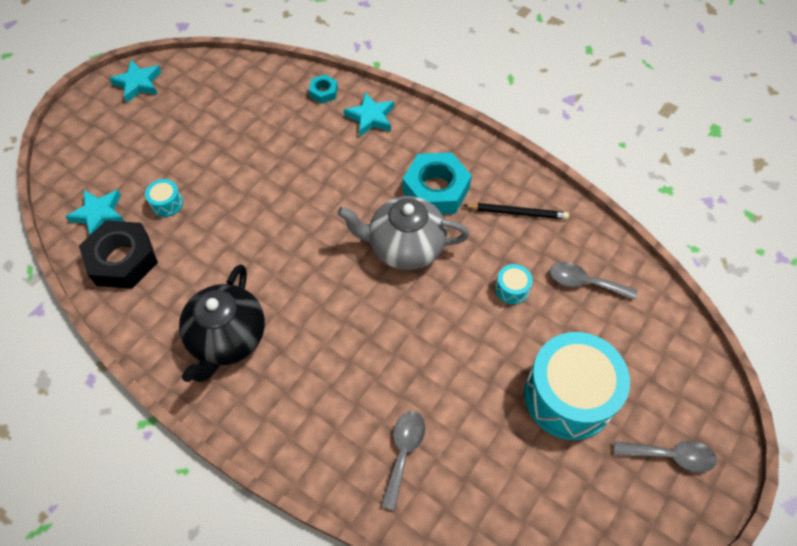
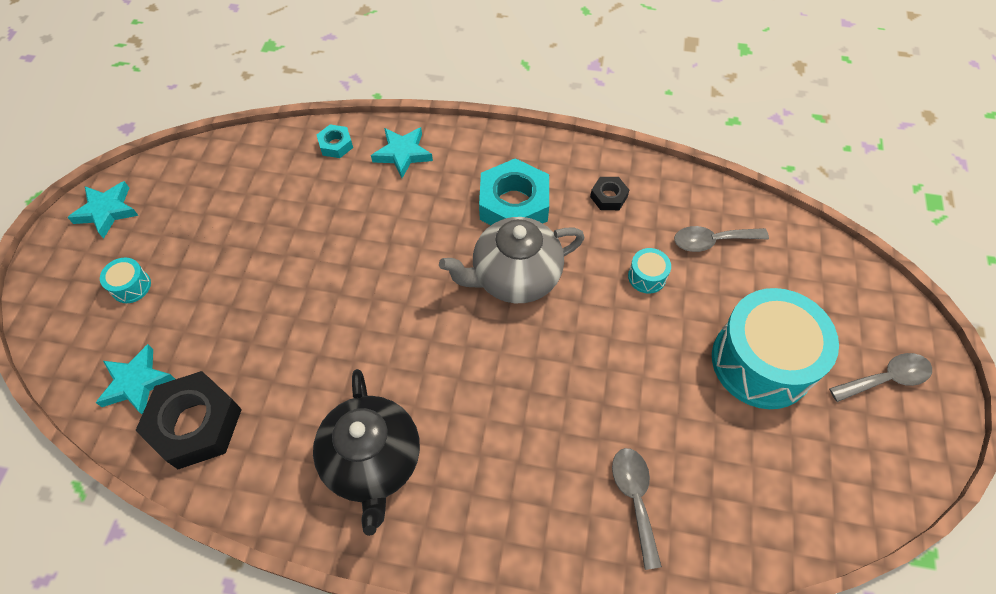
camera: 25 degrees left, 0 degrees up
turquoise drum [145,179,183,217] -> turquoise drum moved to [100,258,151,303]
black pencil [463,203,569,220] -> black nut [590,177,629,210]

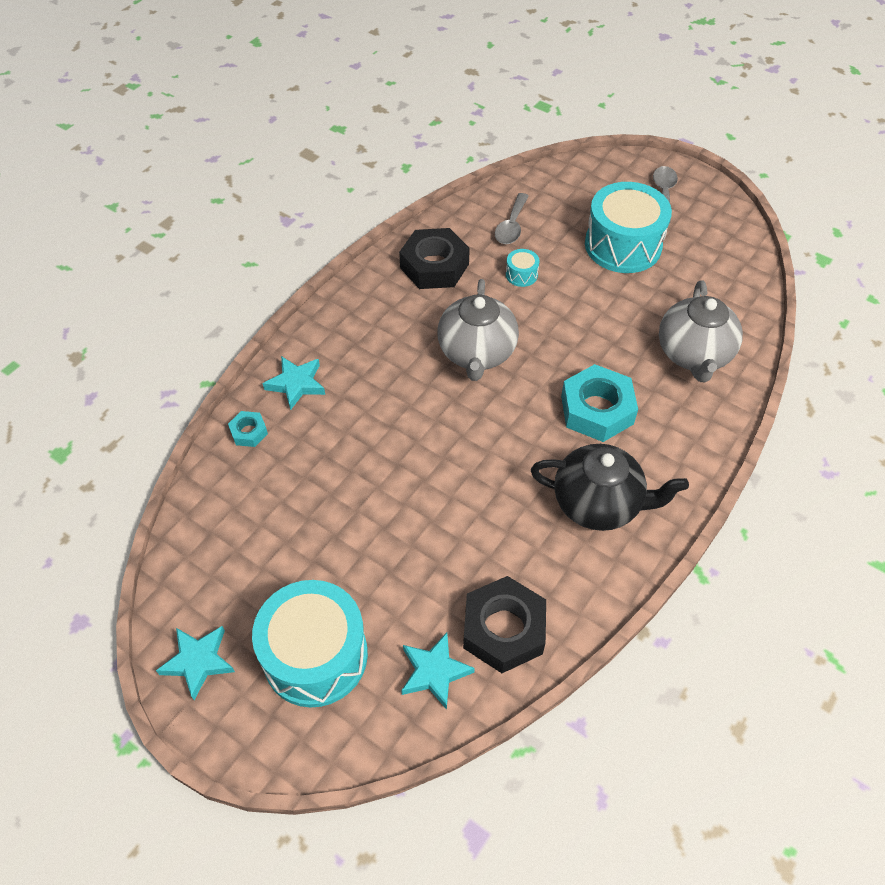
camera: 65 degrees left, 5 degrees down
turquoise drum [100,258,151,303] -> turquoise drum [252,580,368,708], size x2.45
turquoise nut [479,158,549,225] -> turquoise nut moved to [561,364,638,442]
black nut [590,177,629,210] -> black nut [399,228,470,289], size x2.06
grey spoon [612,448,662,570] -> grey teapot [659,280,743,382]

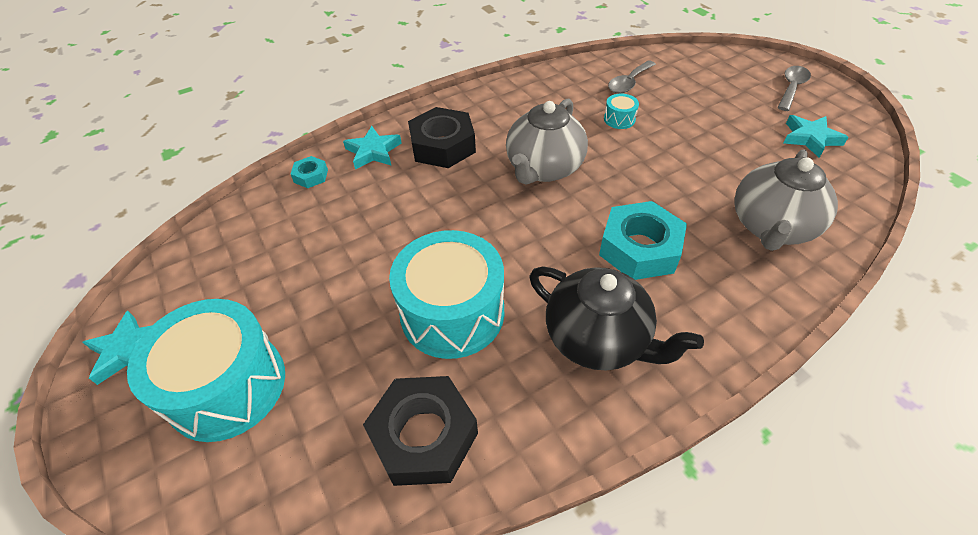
camera: 25 degrees right, 5 degrees down
black nut [399,228,470,289] -> black nut moved to [408,107,476,168]
turquoise star [401,632,475,710] -> turquoise star moved to [783,115,848,158]
turquoise drum [585,182,672,273] -> turquoise drum moved to [389,230,504,359]

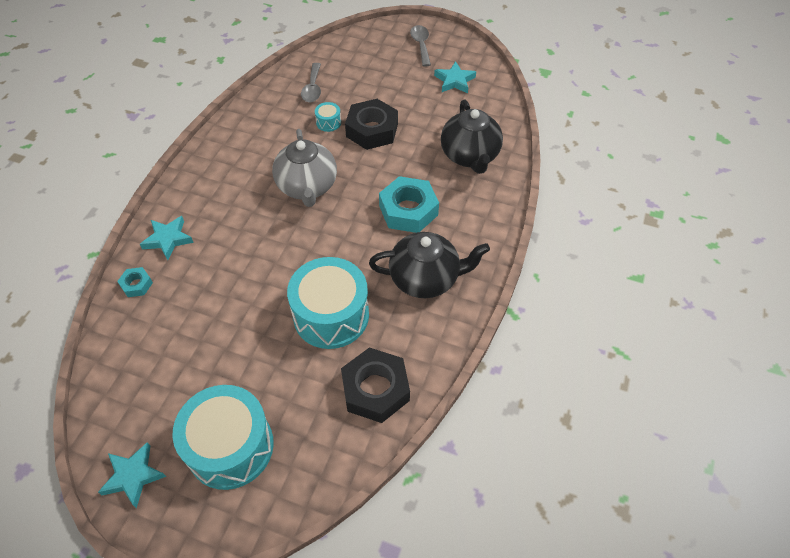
camera: 40 degrees left, 5 degrees up
black nut [408,107,476,168] -> black nut moved to [345,99,398,150]
grey teapot [734,149,838,251] -> black teapot [441,99,503,174]

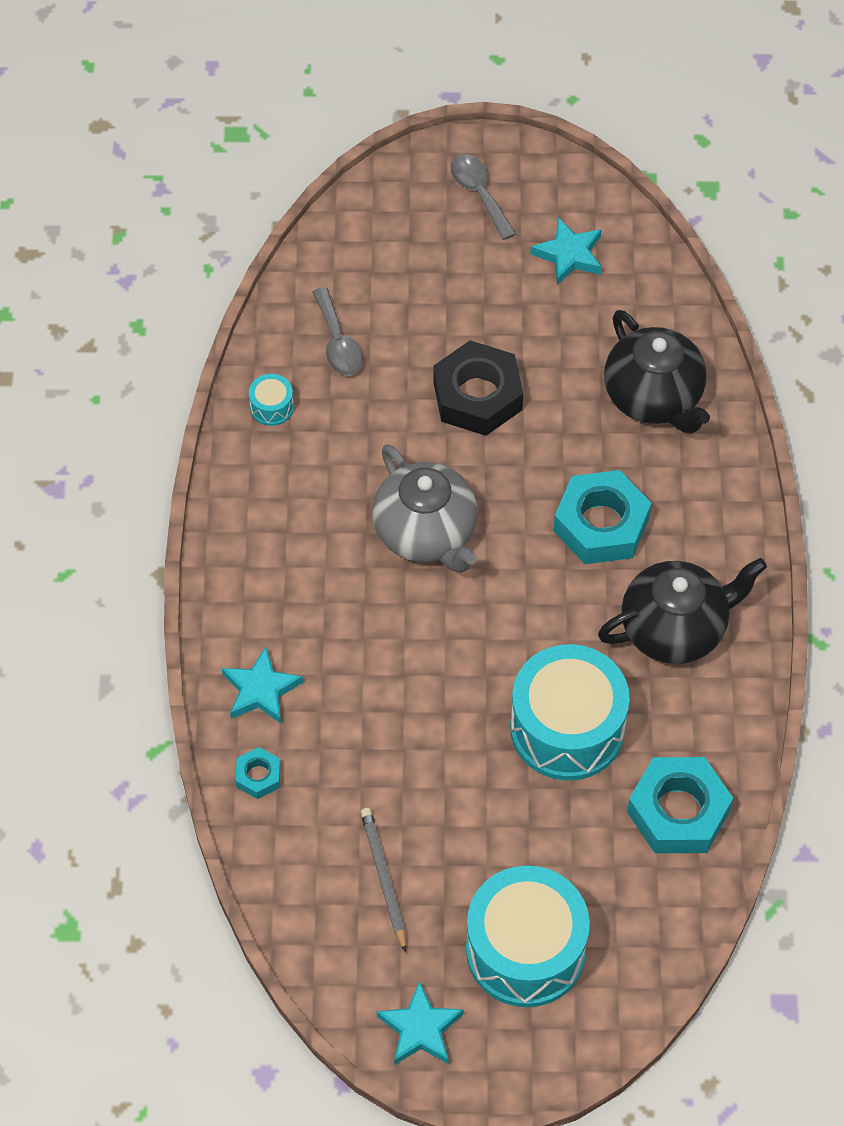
camera: 20 degrees left, 5 degrees up
turquoise drum [315,102,341,132] -> turquoise drum moved to [249,374,294,426]
black nut [341,347,410,423] -> turquoise nut [627,757,733,853]
none -> grey pencil [360,808,406,953]

